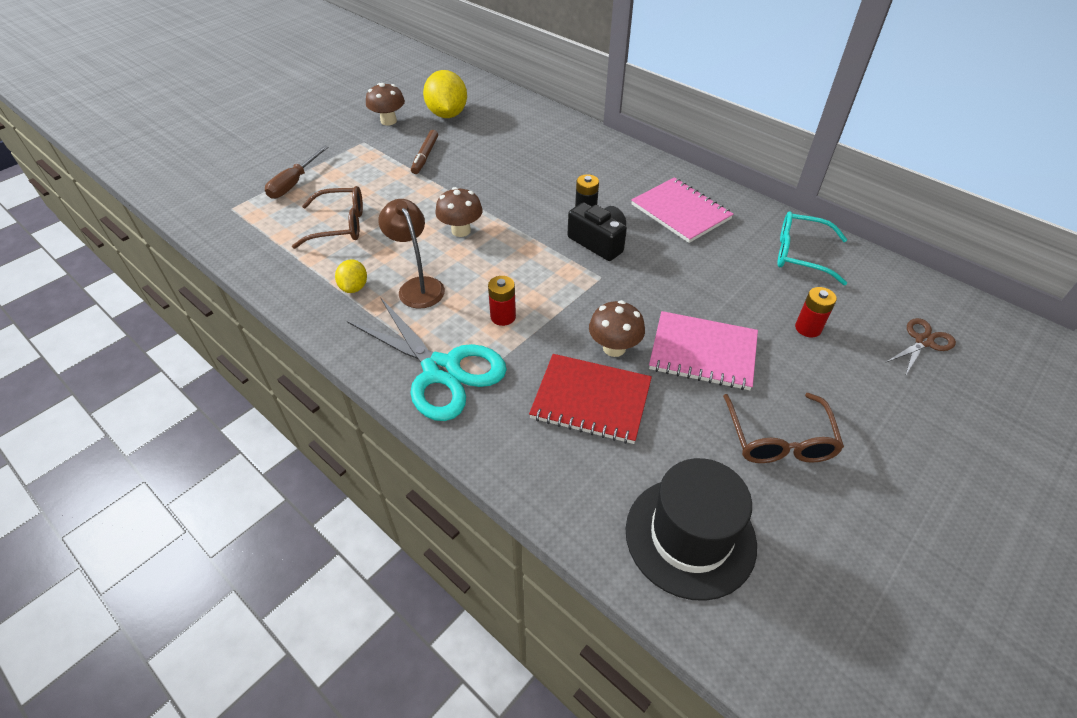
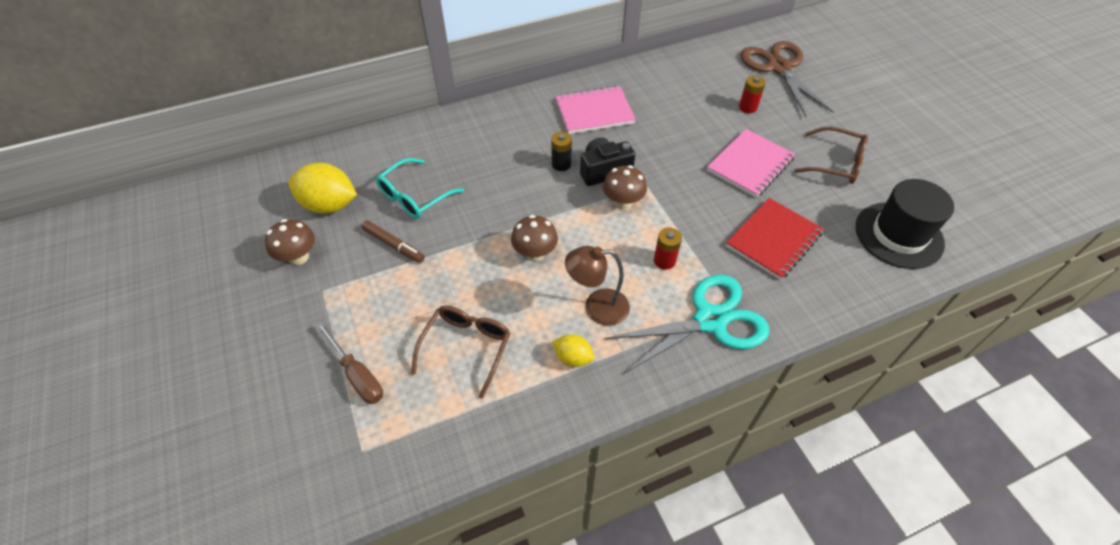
camera: 65 degrees left, 5 degrees up
brown mushroom [589,300,645,357] -> brown mushroom moved to [603,165,647,210]
turquoise glasses [777,211,847,285] -> turquoise glasses moved to [376,158,464,219]
brown scissors [885,318,956,376] -> brown scissors [740,41,834,117], size x2.07

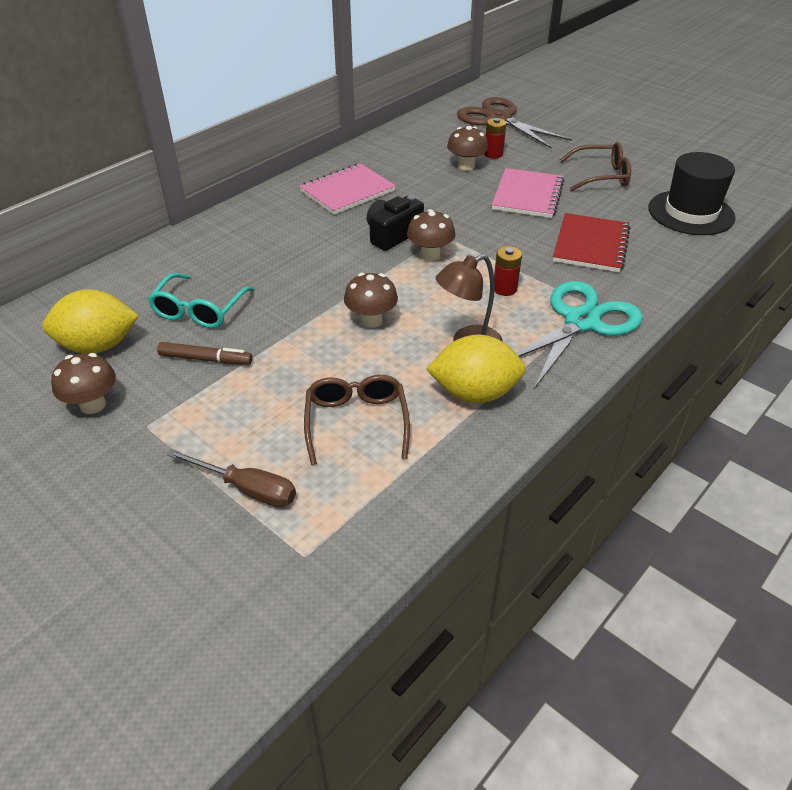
camera: 25 degrees left, 10 degrees down
black battery [551,132,572,171] -> none
yellow lemon [552,334,594,367] -> yellow lemon [426,335,526,403], size x1.88
none -> brown mushroom [447,126,488,171]

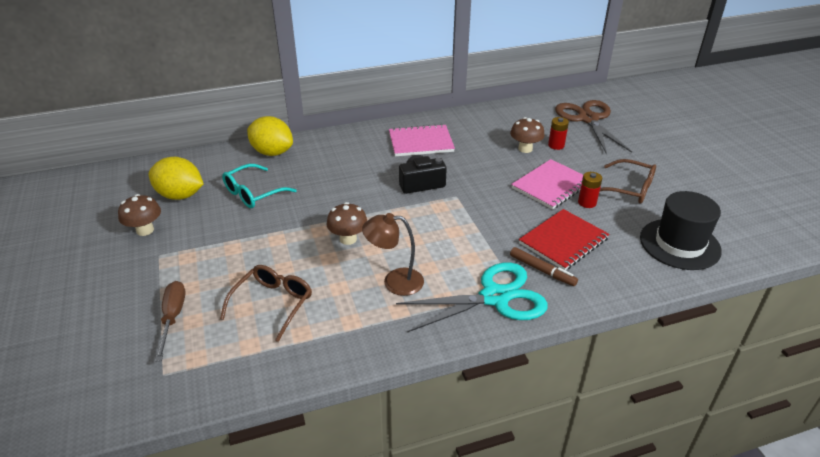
camera: 30 degrees right, 5 degrees down
brown marker [157,342,253,365] -> brown marker moved to [510,247,578,286]
brown screwdriver [167,449,296,507] -> brown screwdriver turned 150 degrees counterclockwise [155,281,186,362]
brown mushroom [407,209,455,261] -> none
yellow lemon [426,335,526,403] -> yellow lemon moved to [247,116,293,156]
red battery [494,246,522,296] -> red battery moved to [578,172,602,208]

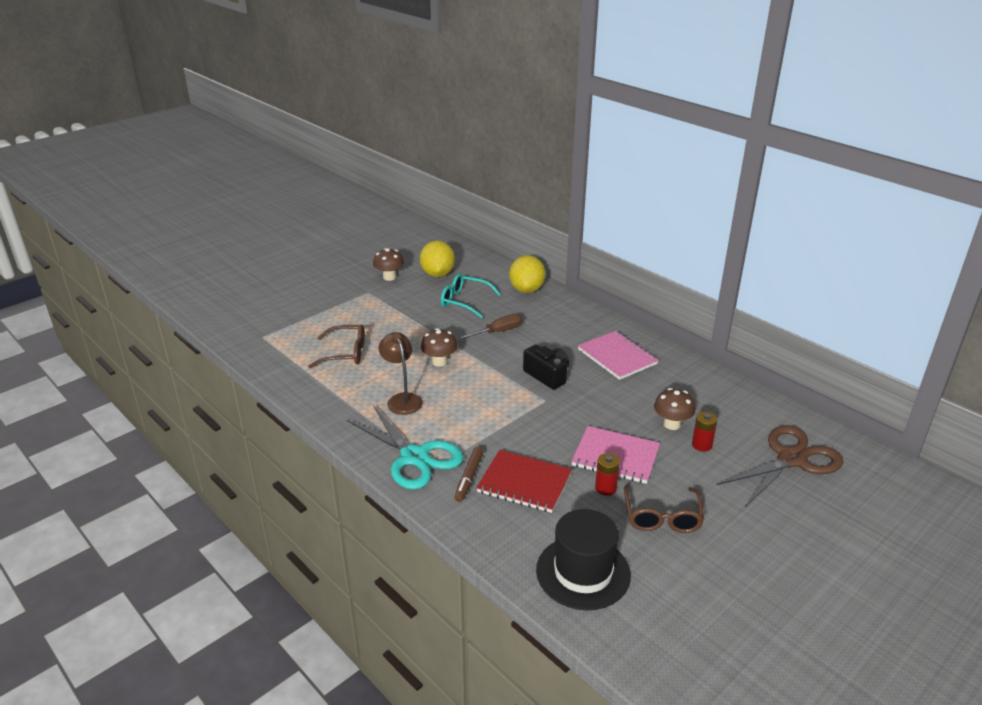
camera: 65 degrees right, 5 degrees down
brown screwdriver [155,281,186,362] -> brown screwdriver moved to [455,314,522,341]

